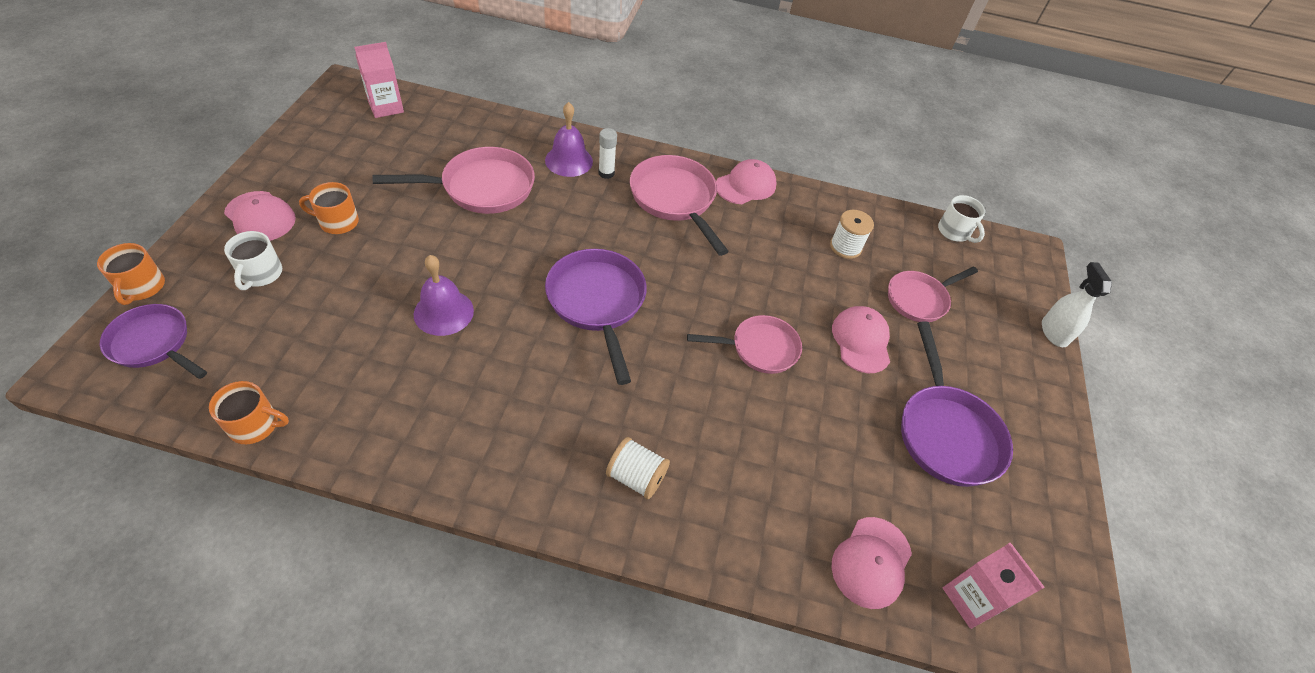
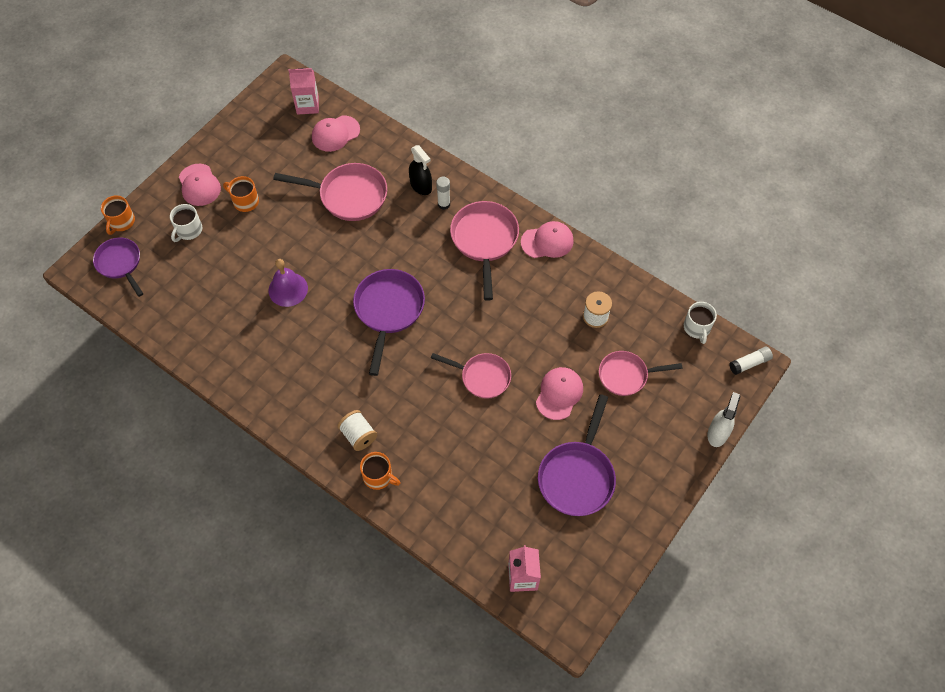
camera: 30 degrees right, 10 degrees up
orange mug [209,381,289,444] -> orange mug moved to [360,452,400,490]
purple bell [545,102,593,177] -> black spray bottle [409,145,432,195]
pink cap [832,517,912,609] -> pink cap moved to [312,115,360,152]
none -> white glue stick [729,347,773,375]

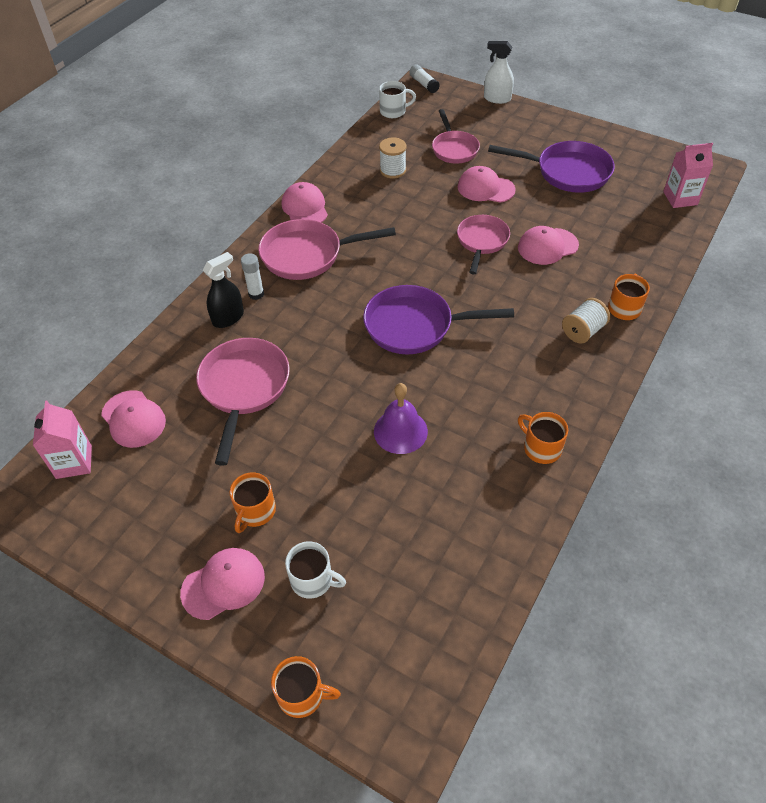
camera: 95 degrees left, 10 degrees down
purple pan [93,238,144,297] -> none
none -> pink cap [518,226,579,265]
none -> orange mug [518,412,568,464]

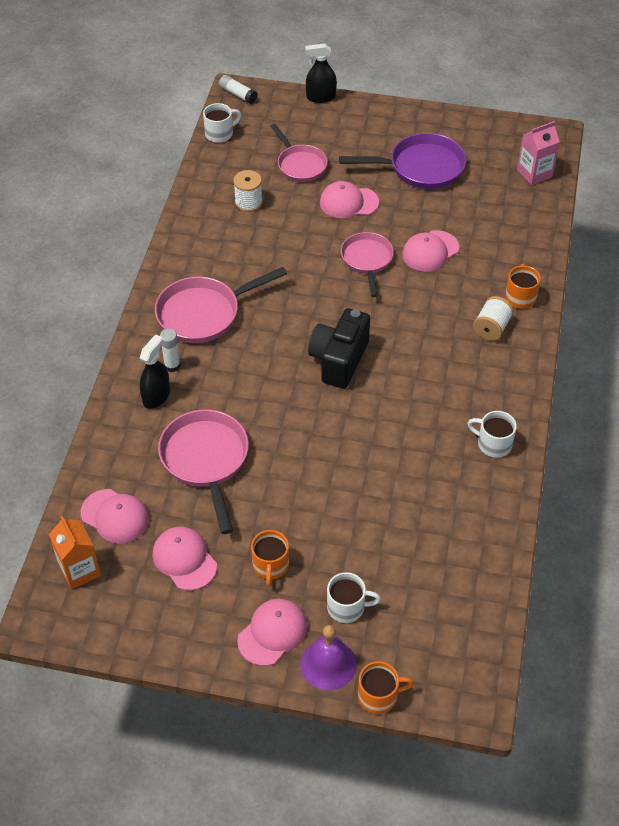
camera: 20 degrees left, 0 degrees up
pink carton [33,400,92,479] -> orange carton [49,516,101,590]
pink cap [282,182,328,222] -> pink cap moved to [153,527,217,591]
purple pan [363,285,514,354] -> black camera [308,308,370,389]
purple bell [374,383,428,454] -> purple bell moved to [300,625,357,691]
white spray bottle [484,41,514,104] -> black spray bottle [305,43,337,103]
orange mug [518,412,568,464] -> white mug [467,411,517,458]

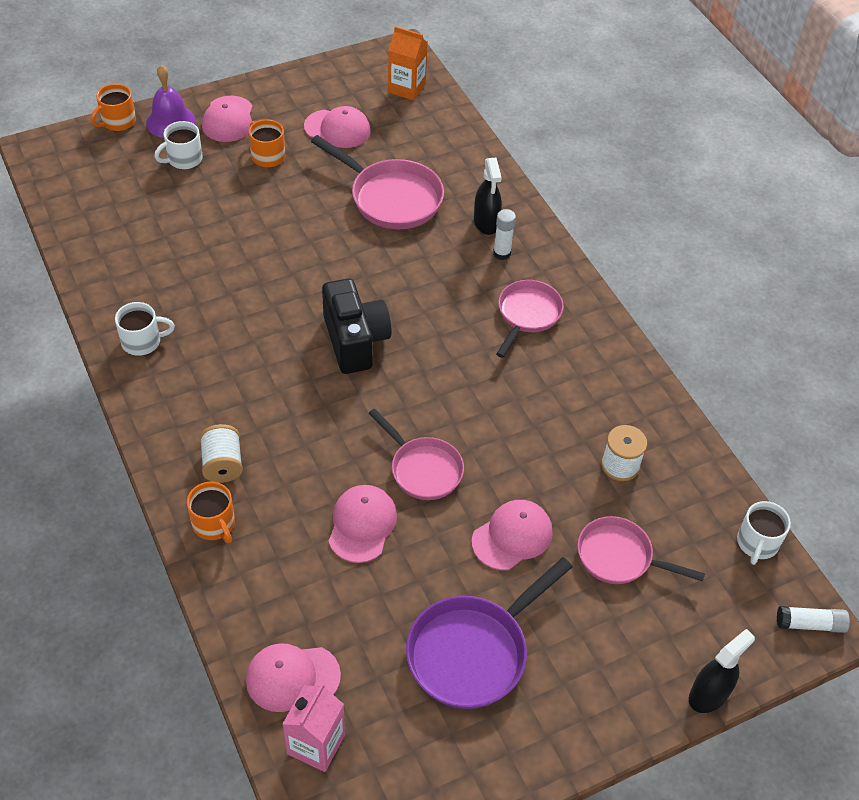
camera: 140 degrees right, 0 degrees up
pink cap [81,489,149,544] -> pink cap moved to [246,643,341,712]
pink pan [155,267,287,343] -> pink pan [496,280,564,358], size x0.67

